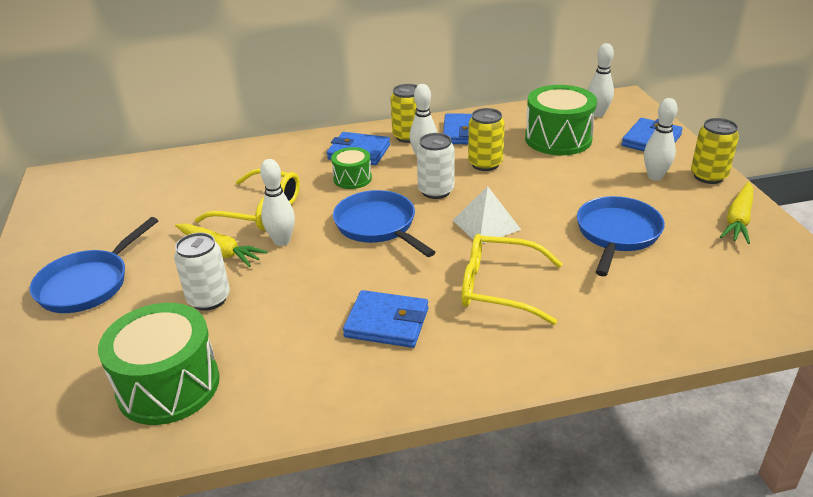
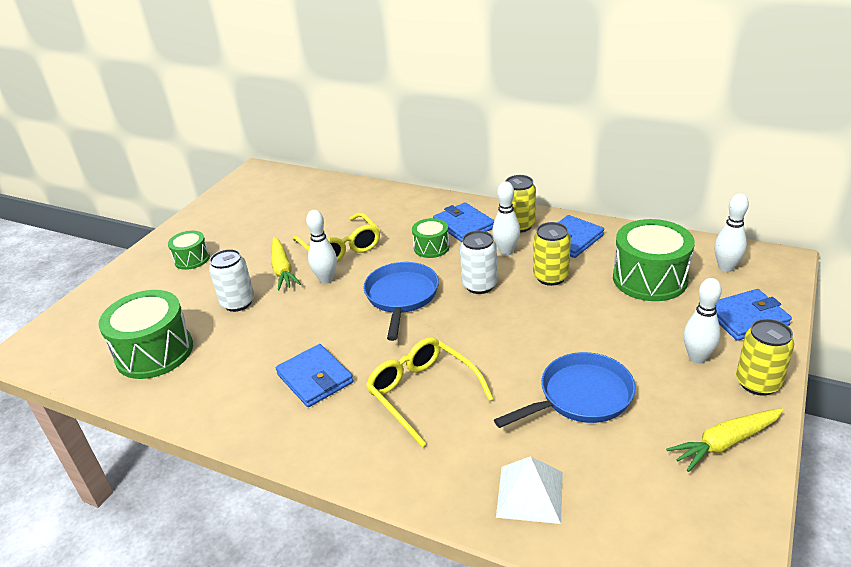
camera: 40 degrees right, 0 degrees up
blue pan [30,217,158,313] -> green drum [168,231,210,270]
white pyramid [452,186,521,244] -> white pyramid moved to [496,456,563,524]

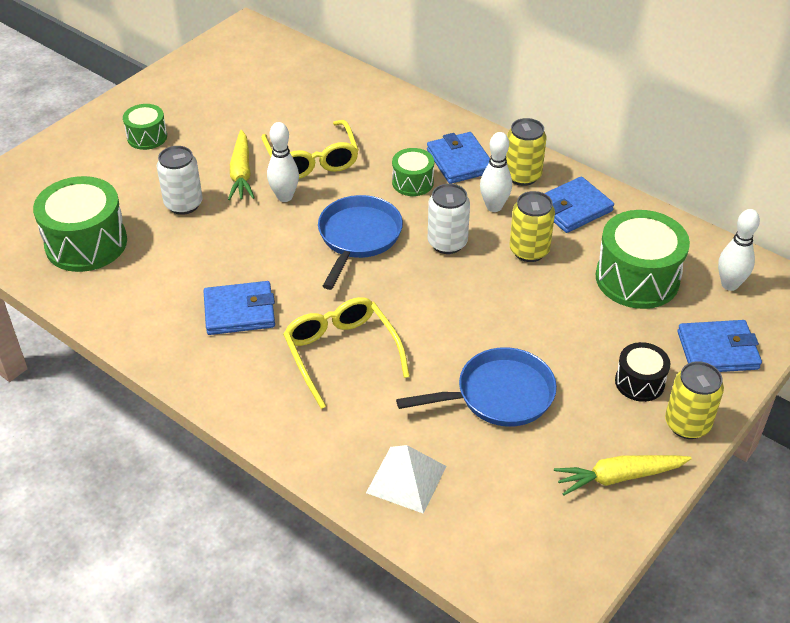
camera: 10 degrees right, 10 degrees up
blue wallet [276,344,353,407] -> blue wallet turned 75 degrees counterclockwise [203,281,275,335]
white bowling pin [683,278,722,364] -> black drum [615,342,670,402]

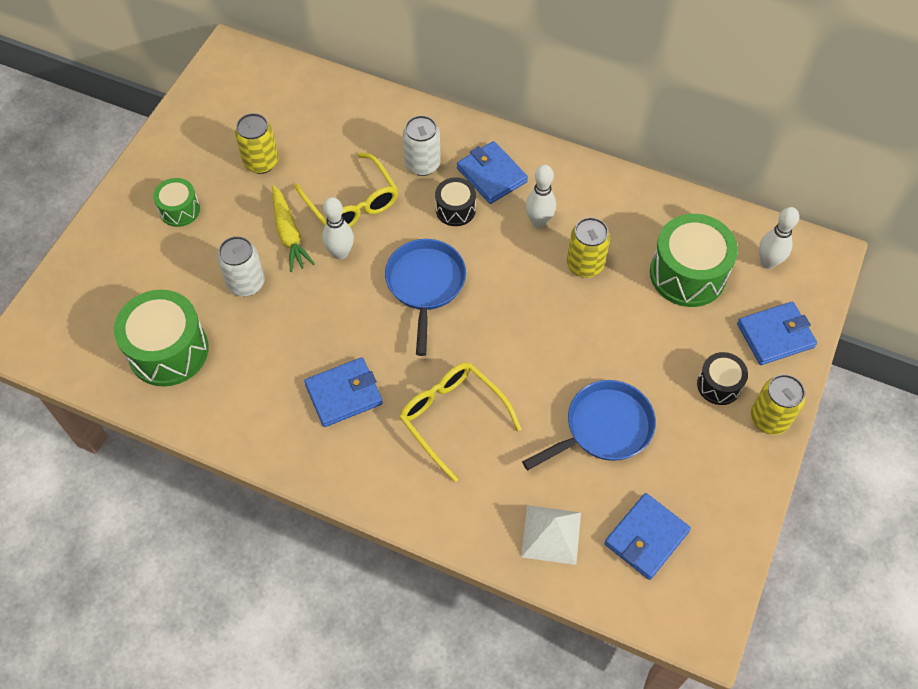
camera: 15 degrees left, 15 degrees up
green drum [392,148,434,196] -> black drum [435,177,476,226]
white can [428,184,470,254] -> white can moved to [403,115,441,176]
yellow can [506,118,546,186] -> yellow can moved to [235,113,279,174]
blue wallet [544,176,614,233] -> blue wallet moved to [604,493,691,580]
yellow carrot [554,455,692,495] -> none

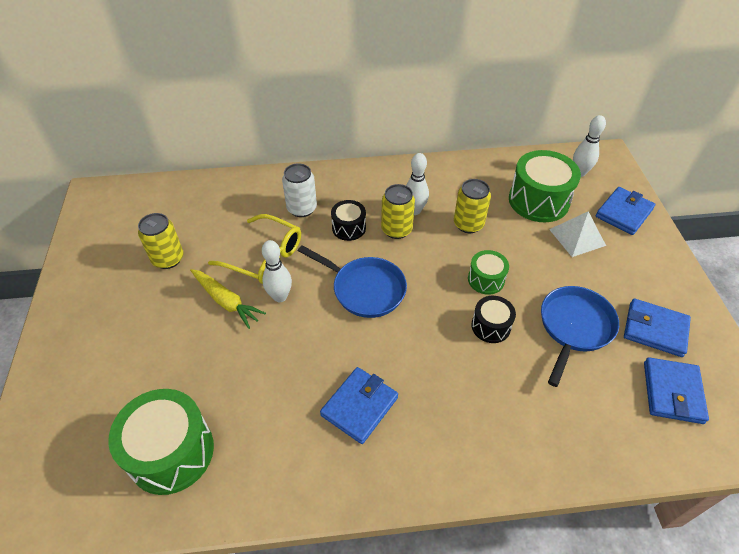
camera: 30 degrees left, 10 degrees down
green drum [153,178,200,227] -> green drum moved to [468,250,509,295]
white can [217,236,265,296] -> none
blue pan [385,239,466,356] -> blue pan turned 150 degrees clockwise [298,245,407,318]
yellow glasses [399,362,521,482] -> none
blue wallet [457,141,528,204] -> blue wallet moved to [624,298,691,357]
white pyramid [521,505,581,565] -> white pyramid moved to [549,211,606,257]
black drum [697,352,748,405] -> black drum moved to [471,296,516,343]
yellow can [751,374,806,435] -> yellow can moved to [381,184,415,239]

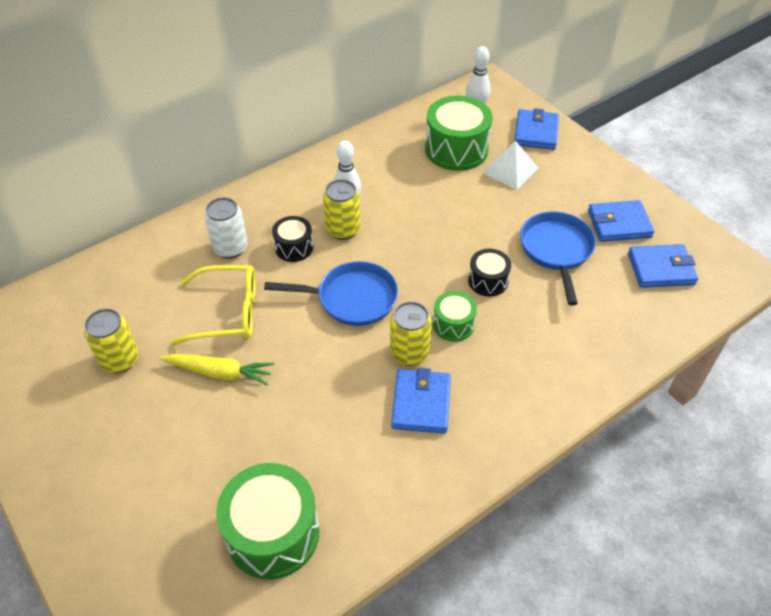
camera: 30 degrees left, 0 degrees up
white bowling pin [262,240,292,302] -> none
yellow can [454,179,491,233] -> yellow can moved to [390,301,432,366]
green drum [468,250,509,295] -> green drum moved to [433,291,477,341]
blue wallet [644,357,709,424] -> blue wallet turned 75 degrees counterclockwise [628,244,698,288]

